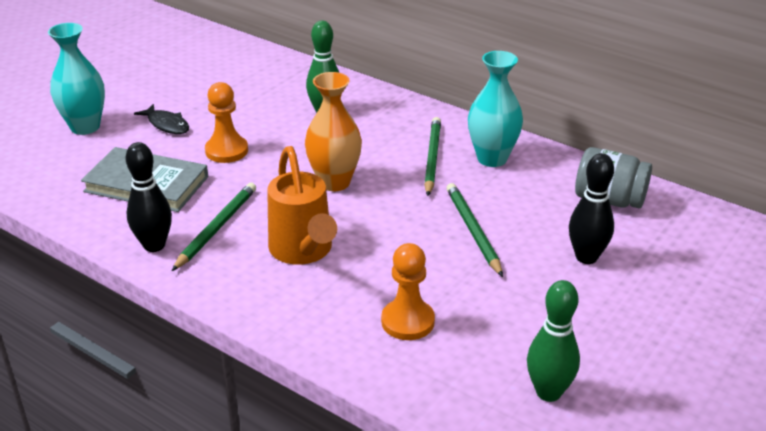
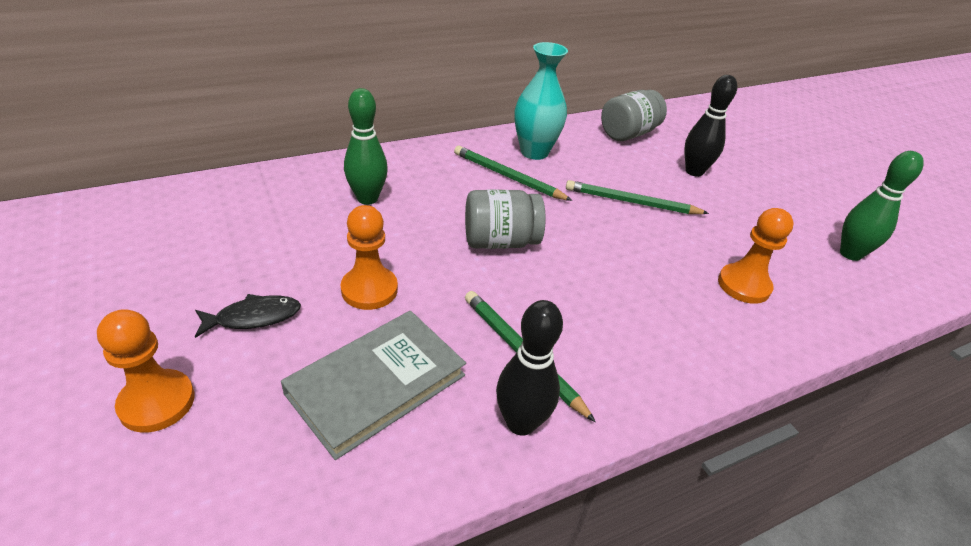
camera: 65 degrees left, 5 degrees up
turquoise vase [48,23,105,135] -> orange pawn [97,309,195,433]
orange watering can [267,146,337,265] -> none
orange vase [305,72,362,191] -> grey jar [465,190,546,249]

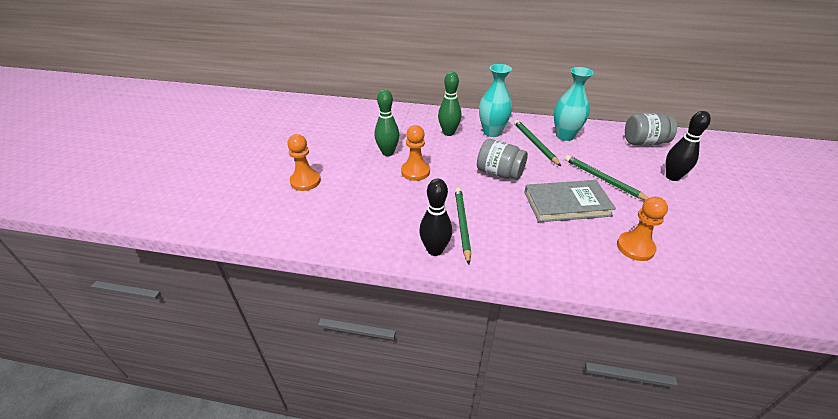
camera: 40 degrees right, 0 degrees up
black fish [195,294,301,338] -> none
grey book [281,311,466,460] -> grey book moved to [524,180,616,222]
green bowling pin [840,151,924,261] -> green bowling pin moved to [374,89,399,156]
none -> turquoise vase [479,64,512,137]

